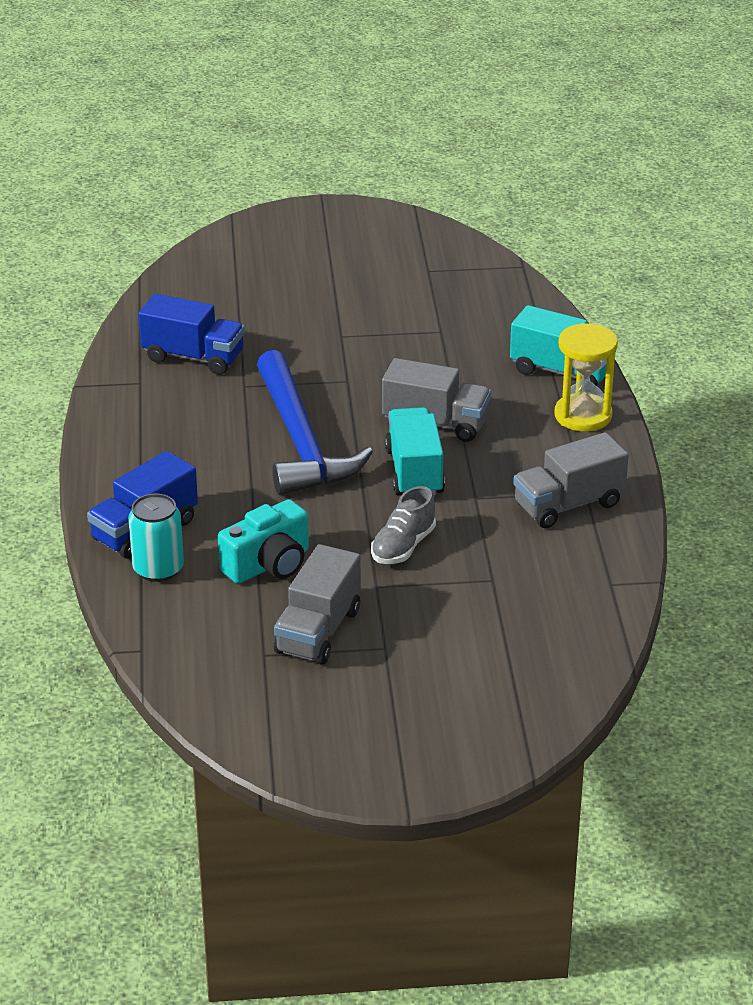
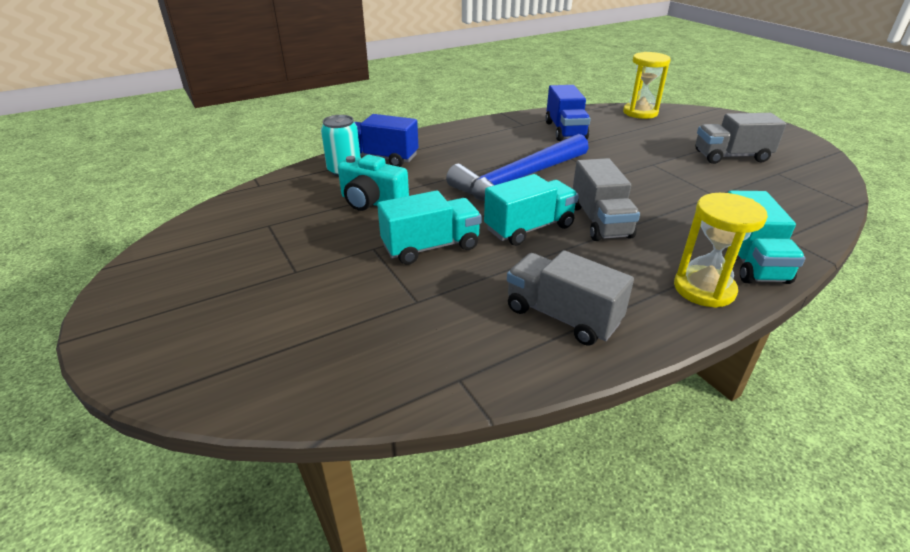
camera: 65 degrees right, 0 degrees up
grey truck [274,544,361,665] -> grey truck moved to [695,113,787,164]
grey shoe [371,486,436,564] -> turquoise truck [377,190,482,265]
none -> yellow hourglass [623,52,671,119]

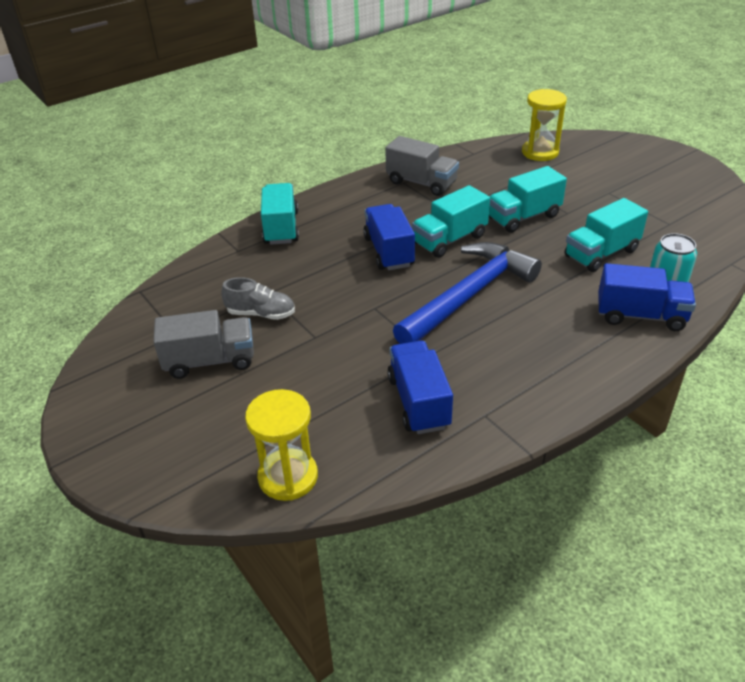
camera: 175 degrees right, 5 degrees up
turquoise camera [338,155,409,211] -> turquoise truck [565,198,648,272]
grey truck [573,158,640,241] -> blue truck [363,204,415,270]
yellow hourglass [674,193,768,308] -> yellow hourglass moved to [522,89,567,161]
none -> grey shoe [221,277,295,320]

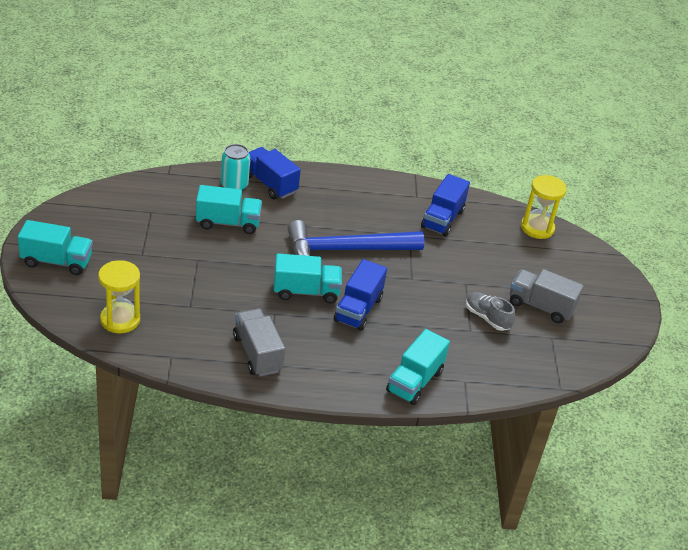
camera: 150 degrees left, 0 degrees up
turquoise truck [489,166,567,233] -> turquoise truck moved to [18,220,93,275]

